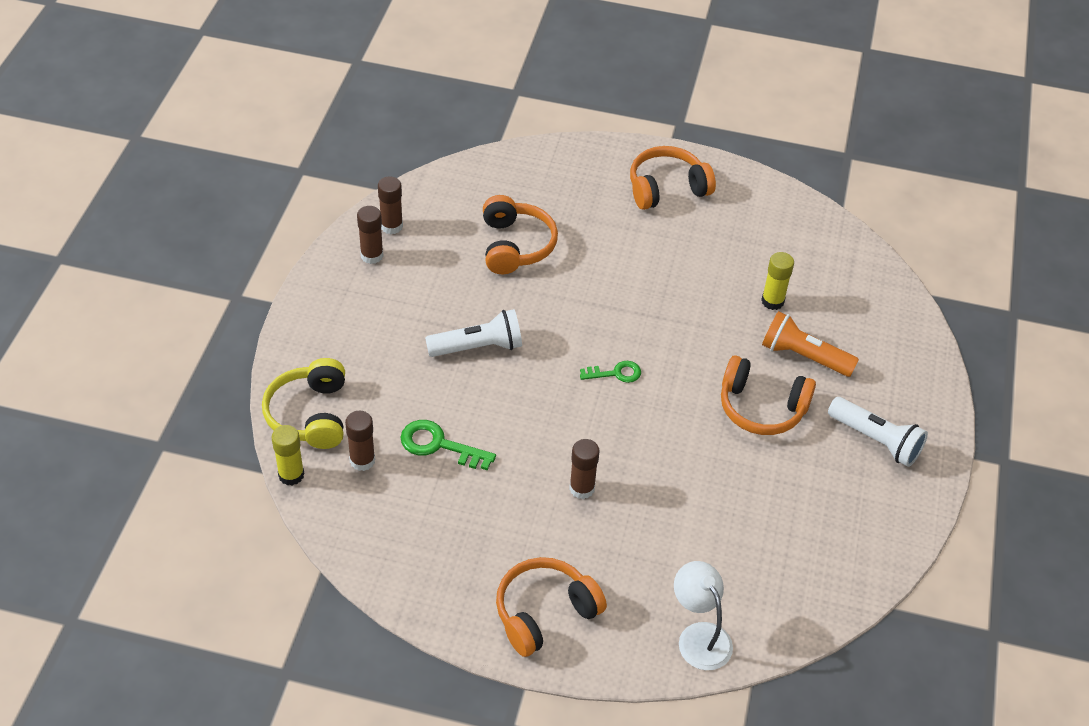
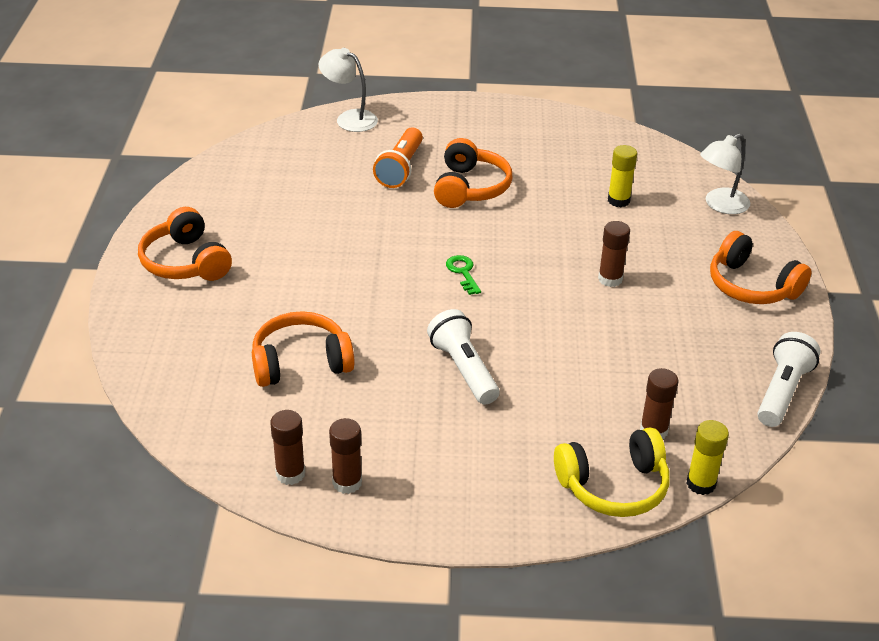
camera: 100 degrees left, 10 degrees down
green key [400,420,496,470] -> none
yellow glue stick [761,252,794,310] -> yellow glue stick moved to [608,145,637,207]
white flashlight [828,397,928,467] -> white flashlight moved to [757,332,821,427]
none -> white lamp [319,48,378,132]

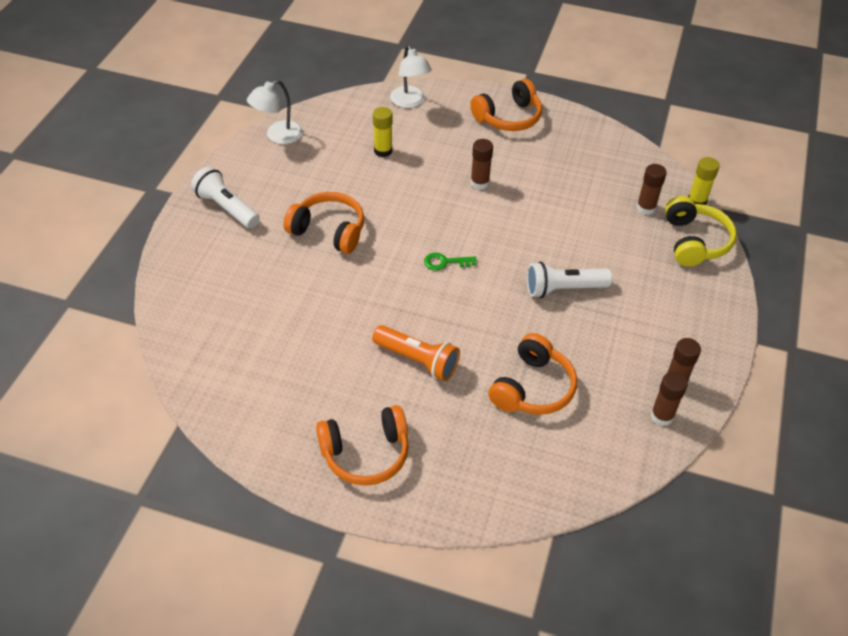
camera: 75 degrees left, 10 degrees up
orange headphones [252,311,355,387] -> orange headphones turned 150 degrees counterclockwise [488,333,577,415]
white lamp [319,48,378,132] -> white lamp moved to [247,80,303,144]
orange flashlight [373,128,423,188] -> orange flashlight moved to [372,325,460,381]
white flashlight [757,332,821,427] -> white flashlight moved to [191,166,260,229]

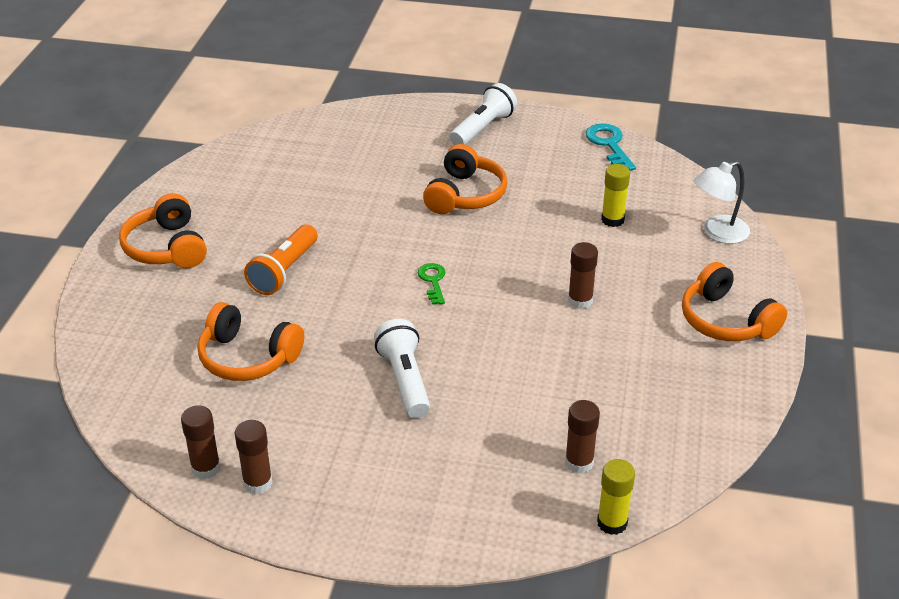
camera: 85 degrees right, 10 degrees down
white lamp [247,80,303,144] -> turquoise key [586,123,636,171]
yellow headphones [665,196,737,267] -> none

